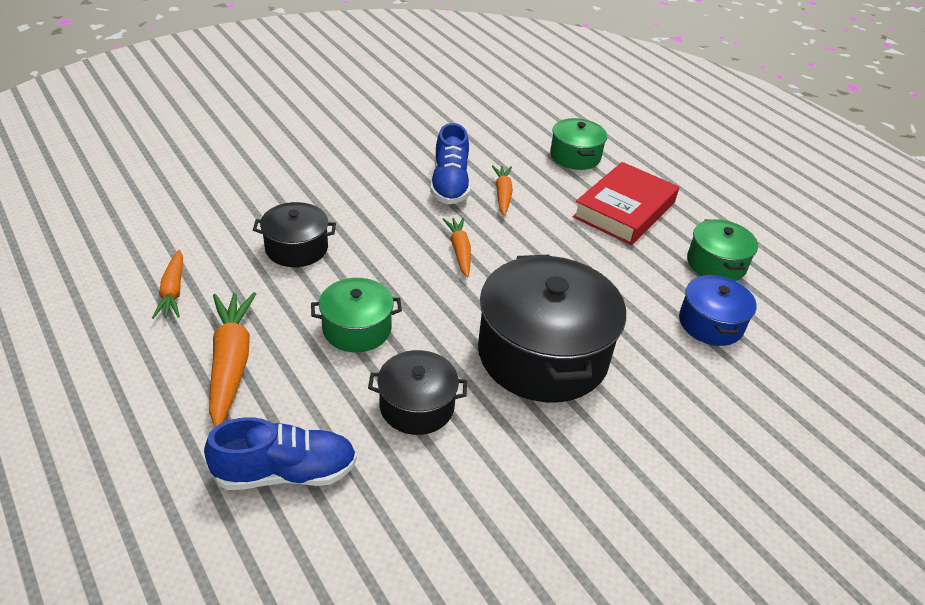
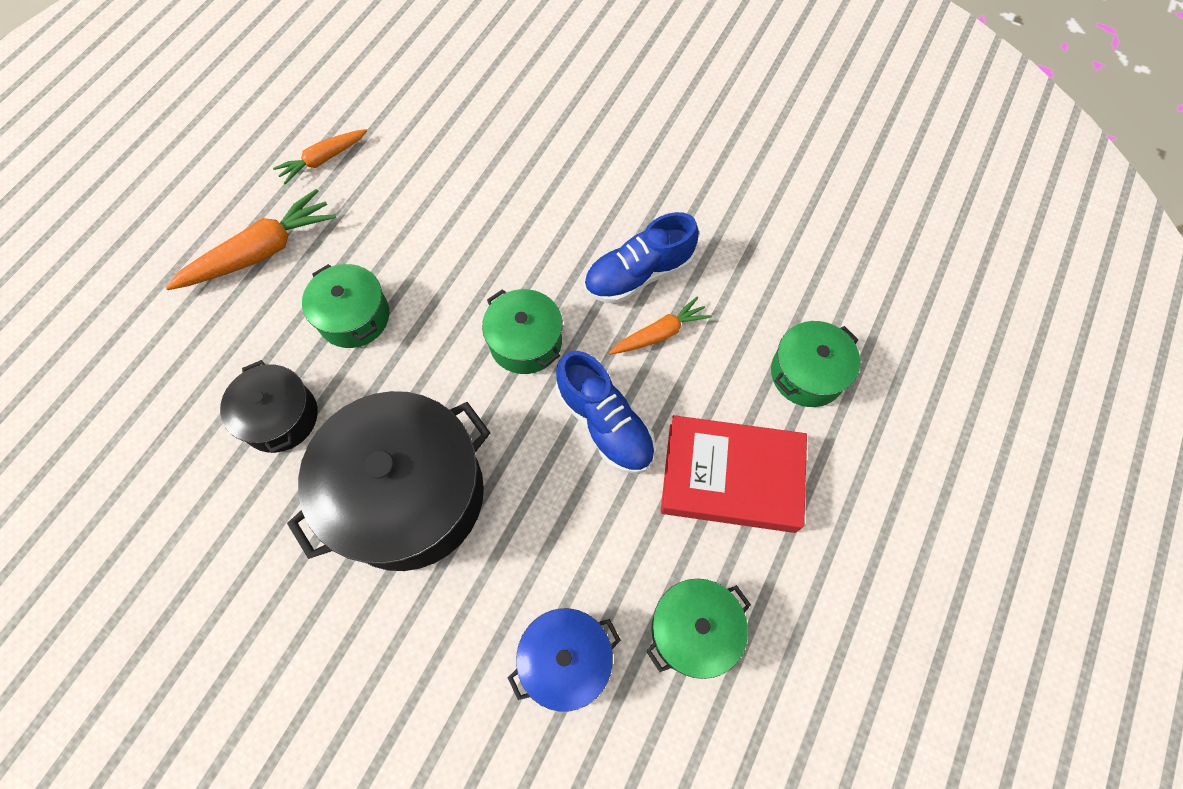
camera: 65 degrees right, 25 degrees up
blue shoe [204,417,357,490] -> blue shoe moved to [556,351,655,474]
black pot [253,202,336,267] -> none
orange carrot [443,217,471,277] -> green pot [482,289,563,374]

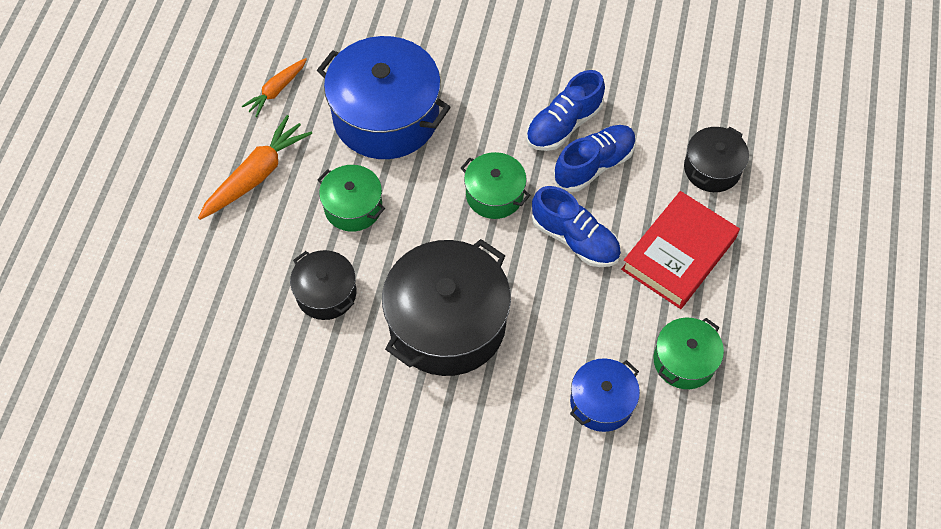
camera: 15 degrees left, 5 degrees down
orange carrot [609,296,712,355] -> blue shoe [554,125,636,192]
red book [661,415,807,533] -> red book turned 45 degrees counterclockwise [621,191,740,309]
green pot [771,321,860,407] -> black pot [684,127,749,192]
none -> blue pot [317,36,451,159]

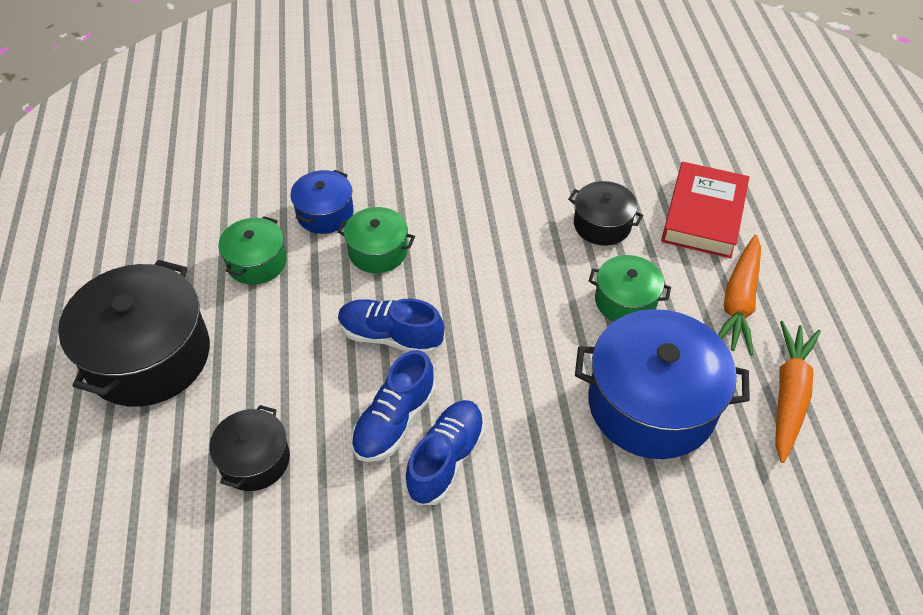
camera: 160 degrees right, 10 degrees down
orange carrot [241,58,307,117] -> orange carrot [775,321,821,463], size x1.64
black pot [382,239,511,376] -> black pot moved to [58,260,210,407]
green pot [461,152,530,219] -> green pot moved to [337,207,415,273]
red book [621,191,740,309] -> red book moved to [661,162,749,258]

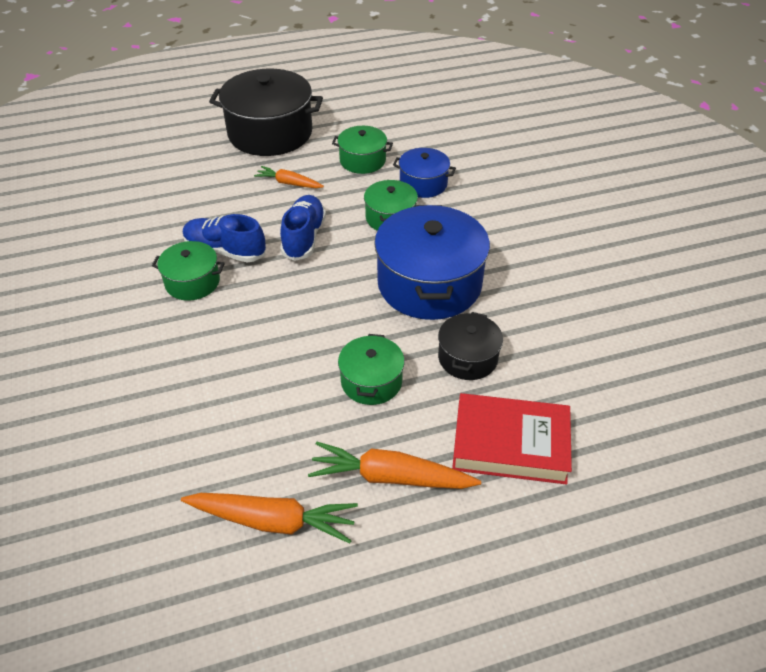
camera: 80 degrees right, 5 degrees down
black pot [209,405,290,491] -> none
blue shoe [405,400,485,505] -> green pot [152,241,225,301]
blue pot [575,309,750,459] -> blue pot moved to [374,205,490,320]
none -> orange carrot [254,166,324,188]

